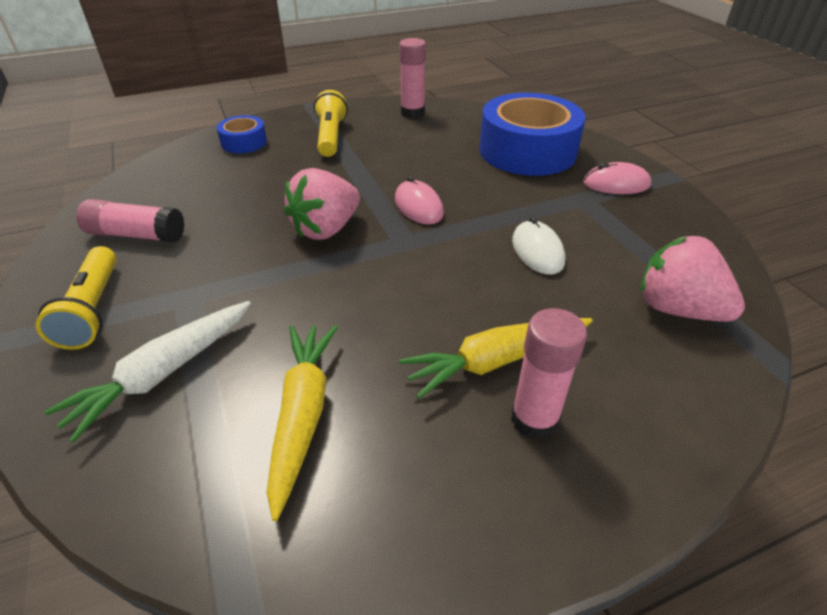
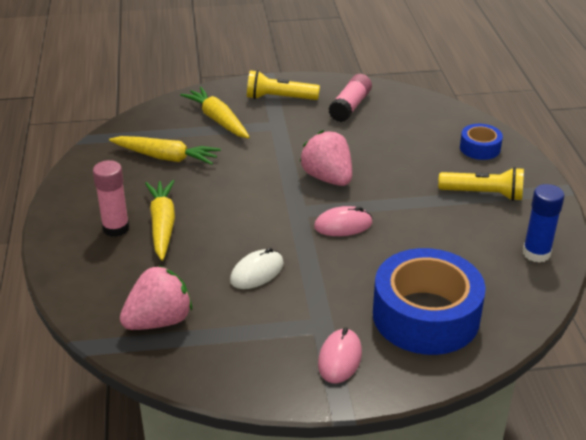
camera: 105 degrees right, 5 degrees down
white carrot [45,301,251,443] -> yellow carrot [180,87,250,139]
pink glue stick [399,38,426,118] -> blue glue stick [523,184,564,263]
white mouse [512,217,565,275] -> white mouse turned 45 degrees counterclockwise [230,248,284,289]

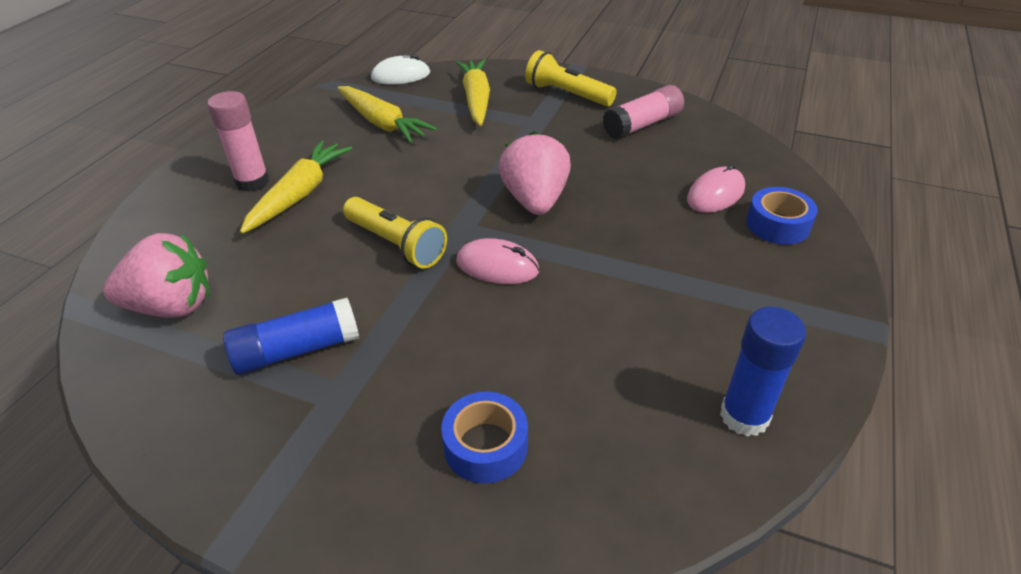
camera: 30 degrees right, 5 degrees up
white mouse [230,248,284,289] -> white mouse moved to [371,54,430,84]
pink mouse [318,328,362,383] -> pink mouse moved to [687,163,745,213]
blue tape [373,248,486,355] -> blue tape [441,392,528,484], size x0.48
yellow flashlight [438,167,524,201] -> yellow flashlight moved to [343,197,447,269]
none -> blue glue stick [223,298,359,375]

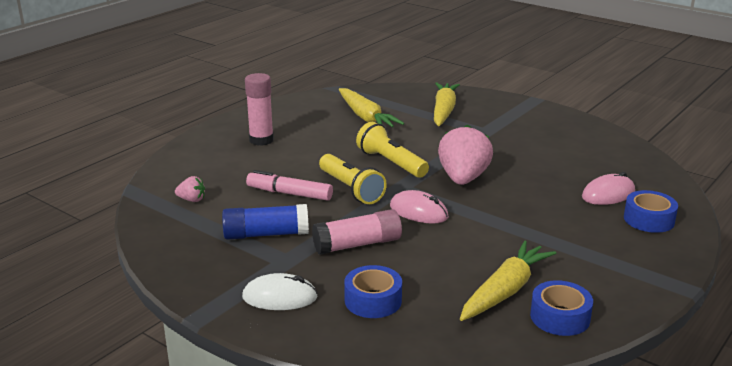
camera: 15 degrees right, 15 degrees down
pink strawberry [103,233,210,318] -> pink strawberry [175,176,205,202], size x0.46
yellow carrot [240,140,352,234] -> yellow carrot moved to [460,241,556,321]
white mouse [371,54,430,84] -> white mouse moved to [242,273,318,310]
yellow flashlight [525,50,617,106] -> yellow flashlight moved to [356,122,429,178]
pink glue stick [603,85,684,139] -> pink glue stick moved to [312,209,402,255]
blue glue stick [720,307,806,437] -> blue tape [530,280,593,336]
none -> pink marker [246,170,333,201]

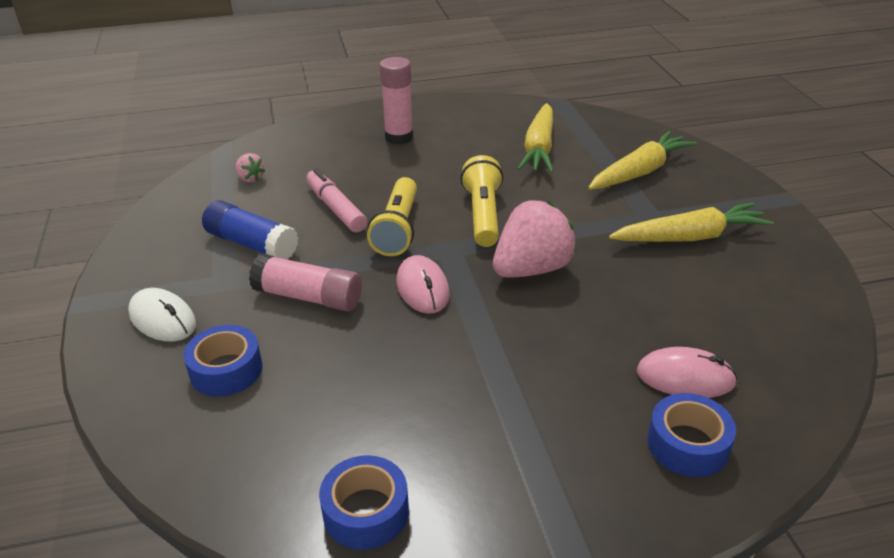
camera: 40 degrees right, 10 degrees up
yellow carrot [460,241,556,321] -> yellow carrot moved to [609,203,774,242]

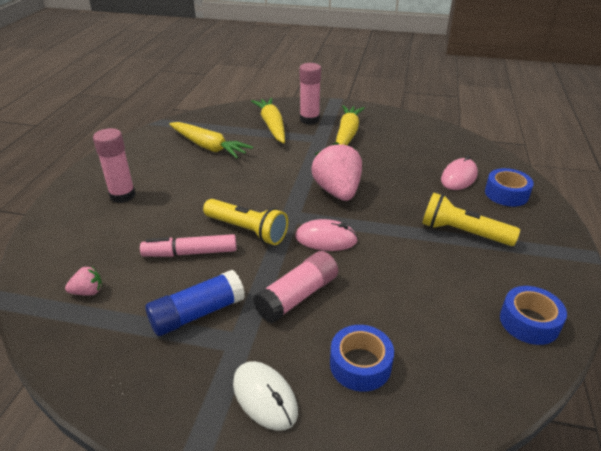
camera: 65 degrees left, 0 degrees up
white mouse [128,288,196,342] -> white mouse turned 75 degrees clockwise [233,361,298,431]
yellow flashlight [460,155,503,247] -> yellow flashlight moved to [422,193,520,246]
none -> pink glue stick [300,63,321,124]

